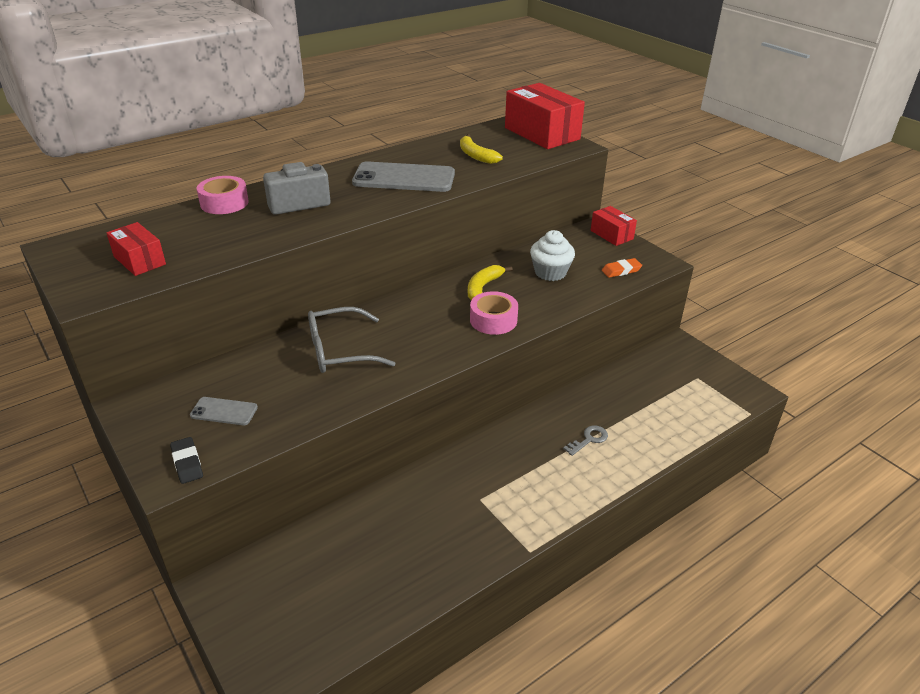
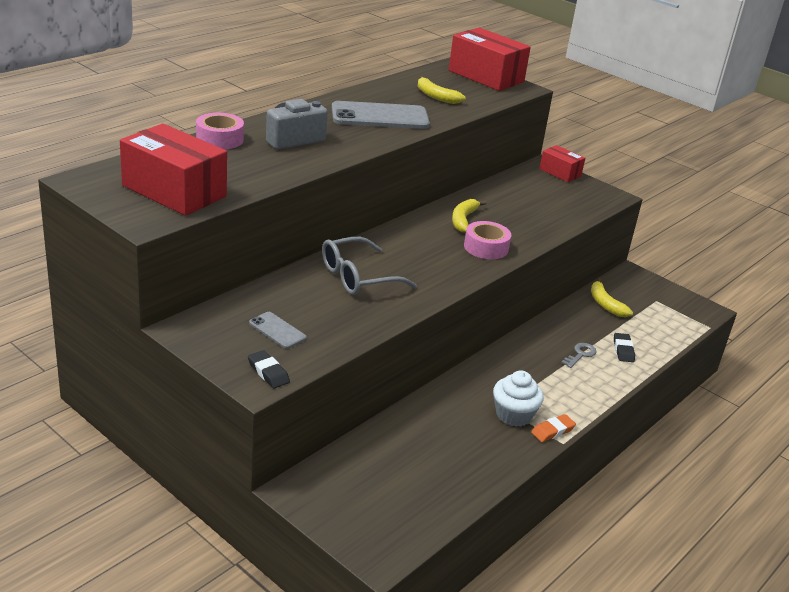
camera: 15 degrees left, 5 degrees down
red box [106,222,166,276] -> red box [120,124,227,216], size x1.83
grey phone [190,397,258,425] -> grey phone turned 45 degrees clockwise [249,312,307,349]
white cupcake [530,230,575,281] -> white cupcake moved to [493,370,544,427]
orange eraser [602,258,642,278] -> orange eraser moved to [531,414,576,442]
none -> yellow banana [591,278,633,317]
none -> black eraser [614,333,635,362]

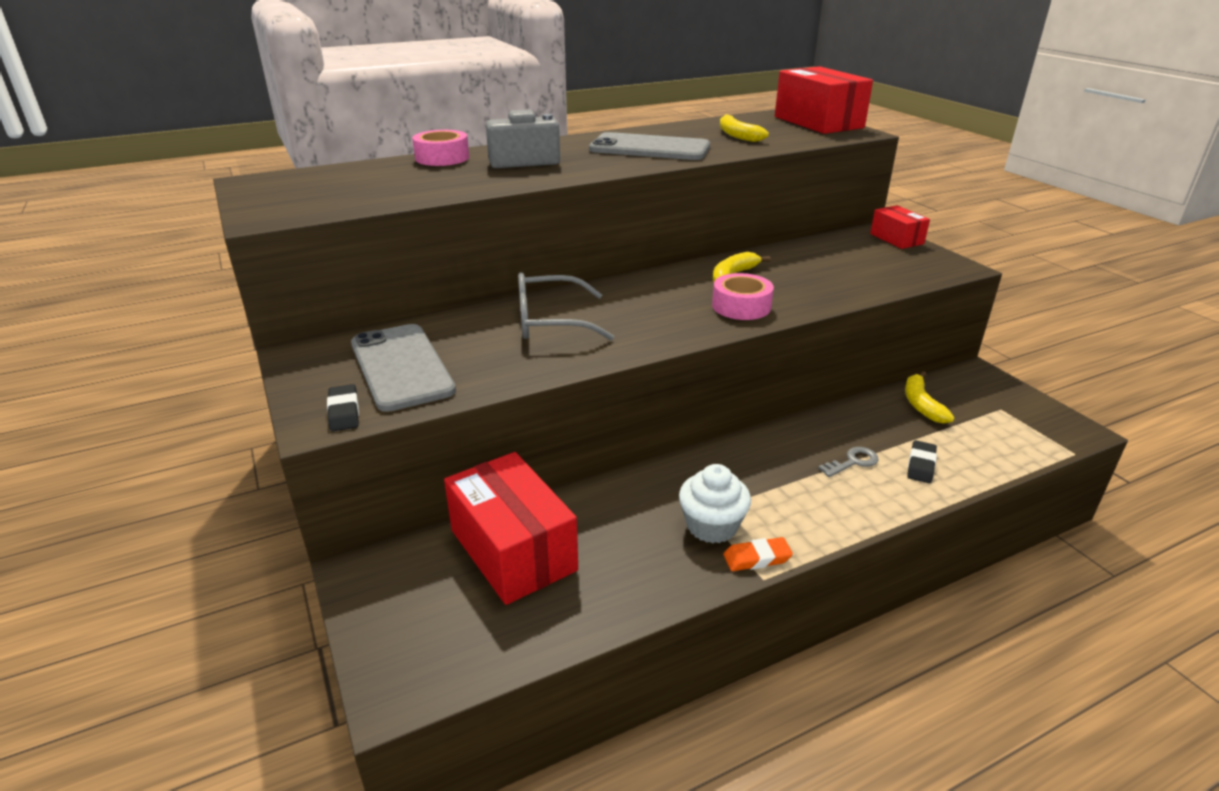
camera: 25 degrees right, 0 degrees up
red box [120,124,227,216] -> red box moved to [444,452,578,605]
grey phone [249,312,307,349] -> grey phone [351,324,456,412], size x2.02

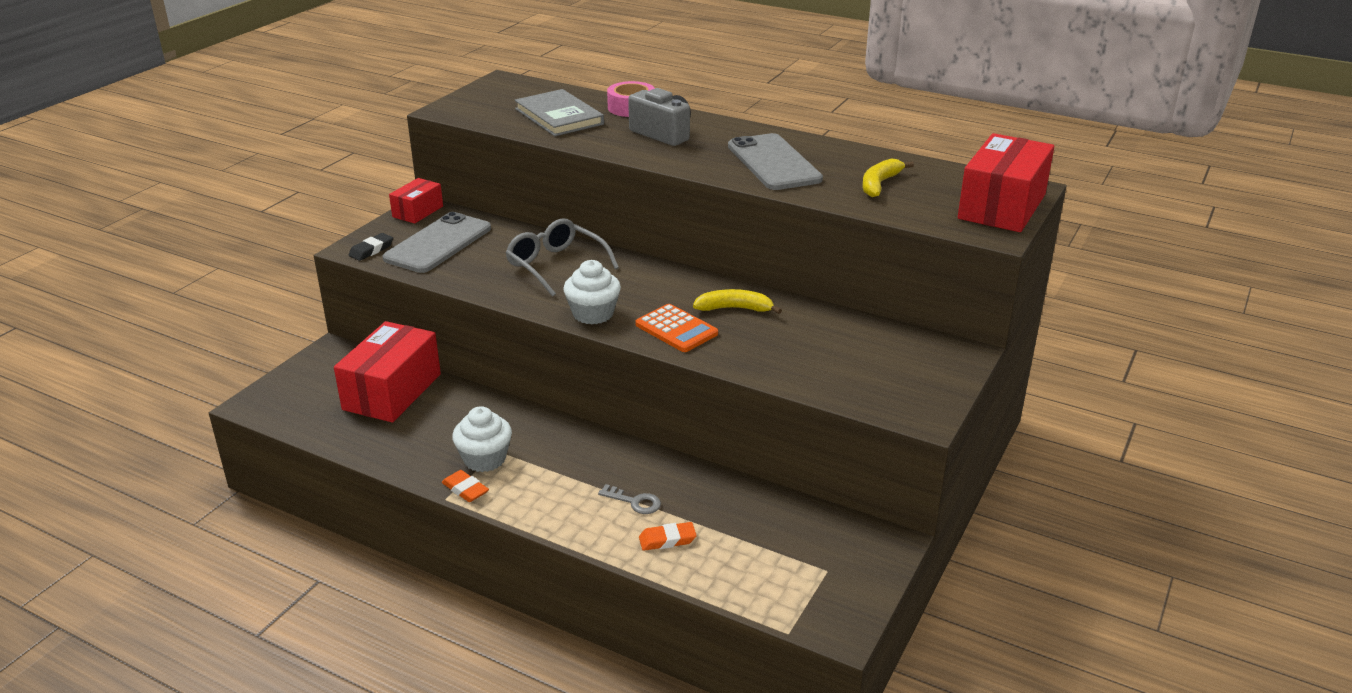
camera: 55 degrees right, 0 degrees up
pink tape [712,273,774,320] -> orange calculator [636,304,718,352]
red box [870,205,930,249] -> red box moved to [389,178,443,224]
yellow banana [905,371,955,424] -> none
black eraser [907,440,937,483] -> orange eraser [639,522,697,551]
none -> grey book [515,89,604,136]
none -> white cupcake [563,260,621,325]

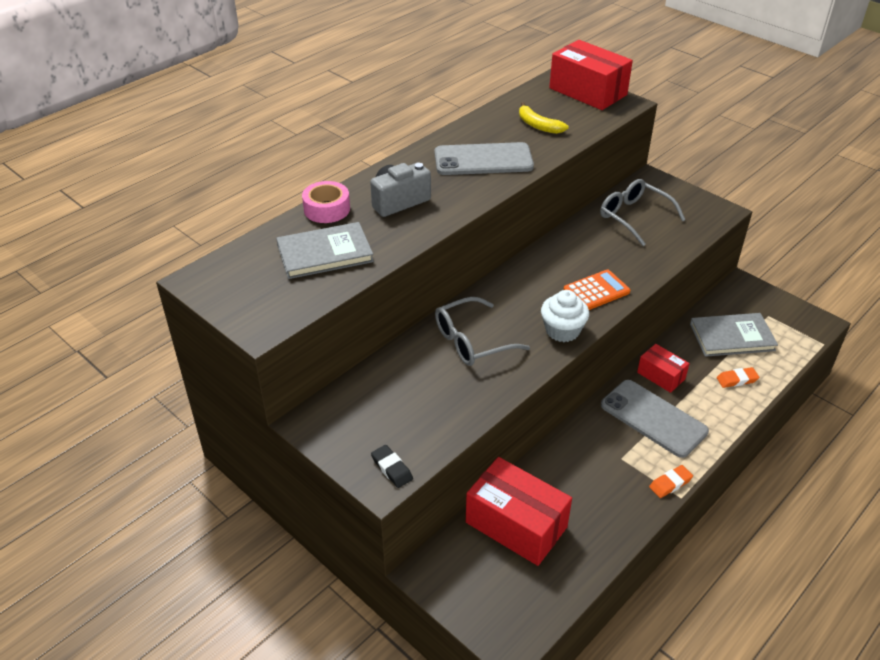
camera: 75 degrees left, 10 degrees up
grey phone [383,212,491,273] -> grey phone moved to [601,380,709,458]
red box [389,178,443,224] -> red box moved to [637,344,690,393]
white cupcake [452,406,512,472] -> none
grey key [598,484,661,514] -> none
orange eraser [639,522,697,551] -> orange eraser turned 75 degrees clockwise [717,367,759,388]
yellow banana [693,289,782,314] -> none
none -> grey glasses [600,179,685,246]
none -> grey book [690,313,778,357]

